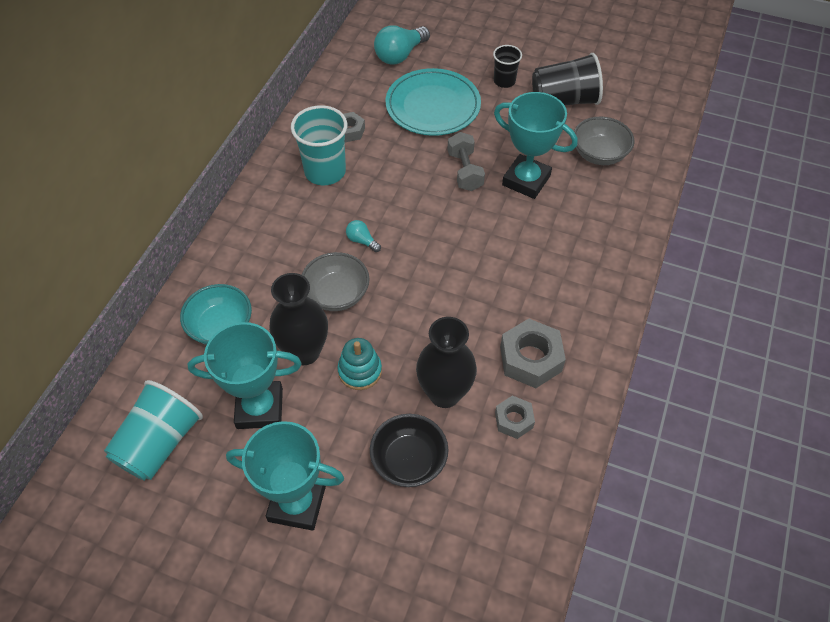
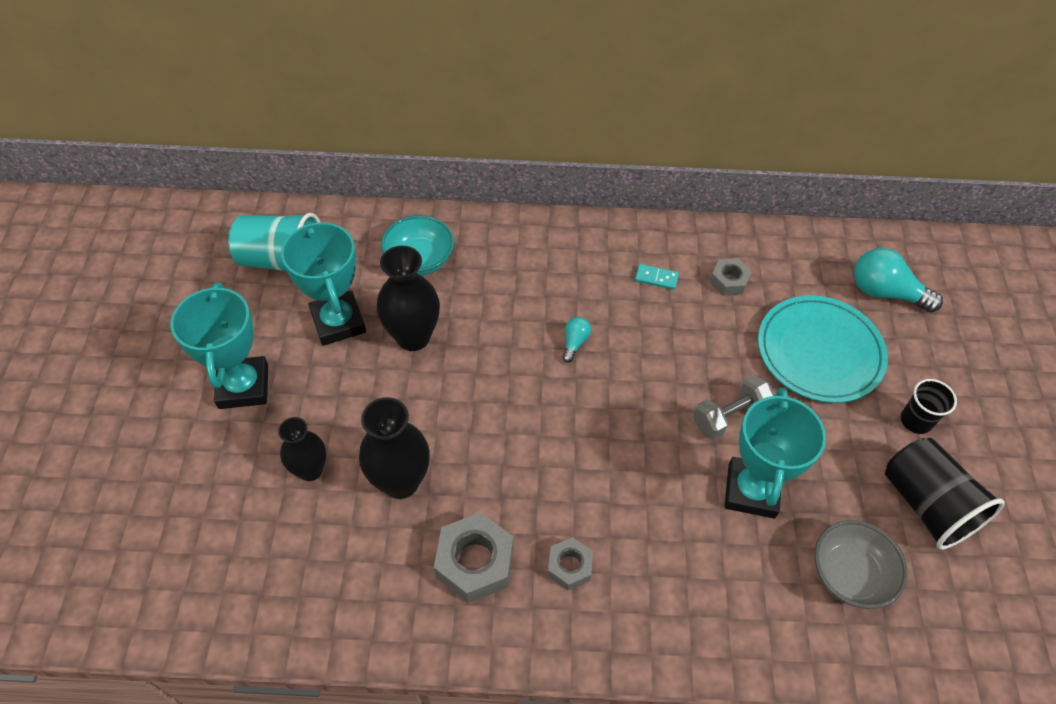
camera: 70 degrees right, 0 degrees up
turquoise cup [291,105,347,185] -> turquoise domino [635,264,679,290]
grey bowl [302,252,370,311] -> none
turquoise stacking toy [337,338,382,390] -> none
black bowl [370,414,448,487] -> black vase [278,417,326,481]
grey nut [495,395,535,439] -> grey nut moved to [548,537,593,590]

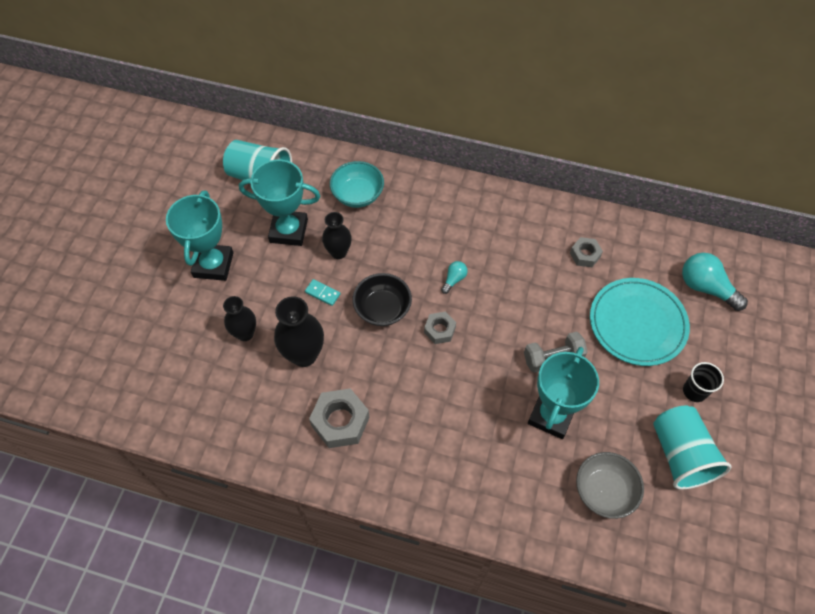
camera: 15 degrees right, 5 degrees up
turquoise trophy [281,221,366,346] -> turquoise trophy turned 75 degrees counterclockwise [239,160,320,246]
black vase [377,246,440,351] -> black vase [322,212,352,259], size x0.65
grey nut [548,537,593,590] -> grey nut moved to [424,312,456,344]
turquoise domino [635,264,679,290] -> turquoise domino moved to [305,279,340,306]
black cup [885,438,1005,550] -> turquoise cup [653,406,731,490]
none -> black bowl [352,273,412,326]

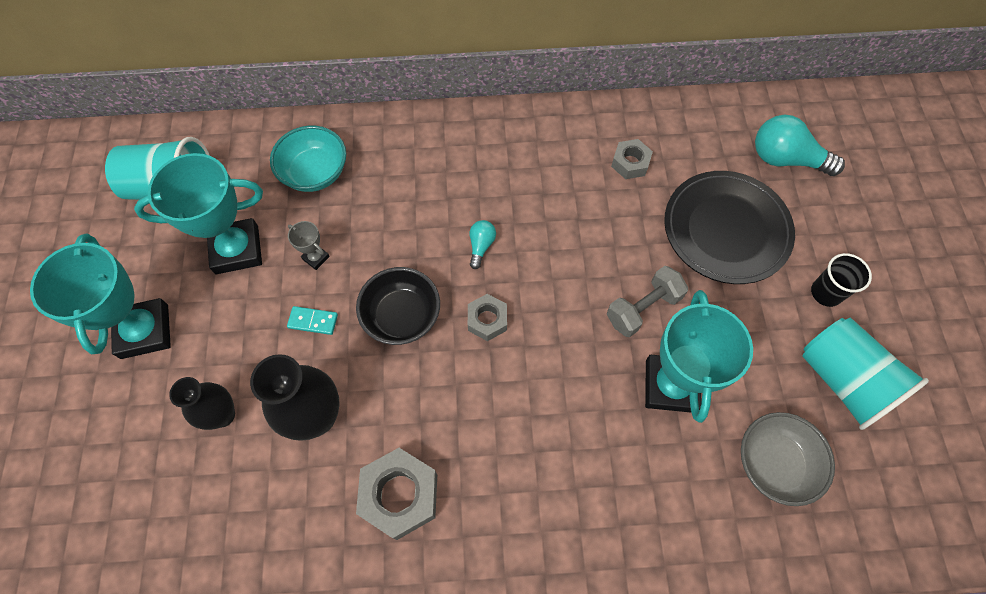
camera: 20 degrees left, 5 degrees up
black vase [322,212,352,259] -> grey trophy [288,221,330,270]
turquoise plate [590,278,690,366] -> black plate [664,171,795,284]

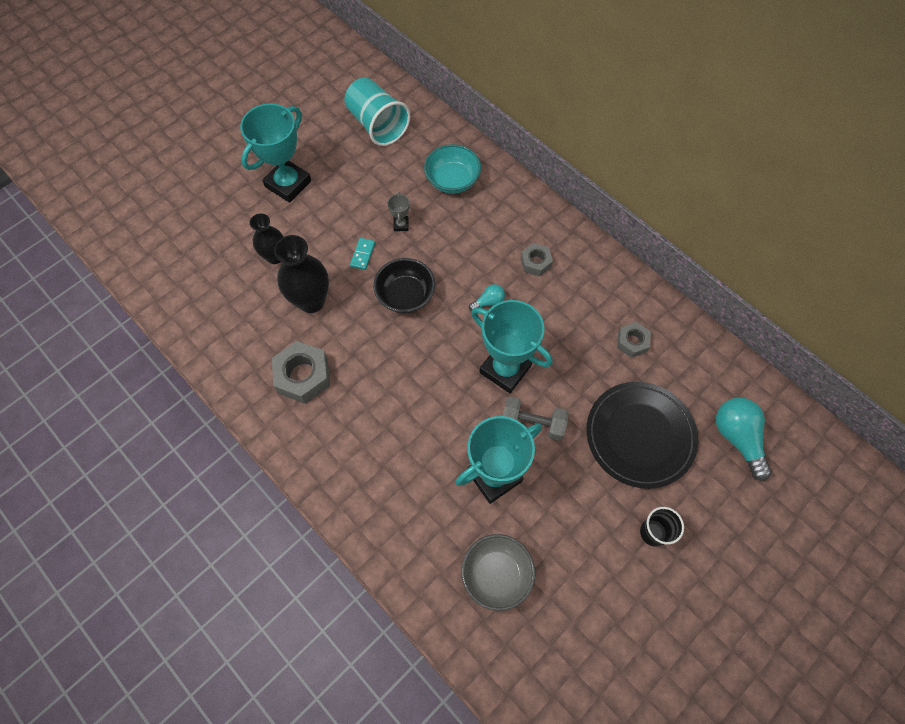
camera: 50 degrees right, 0 degrees up
turquoise trophy [134,153,263,274] -> turquoise trophy moved to [471,300,553,393]
turquoise domino [287,306,338,335] -> turquoise domino turned 45 degrees clockwise [350,238,375,270]
grey nut [468,294,507,341] -> grey nut moved to [521,243,553,277]
turquoise cup [802,318,929,430] -> none

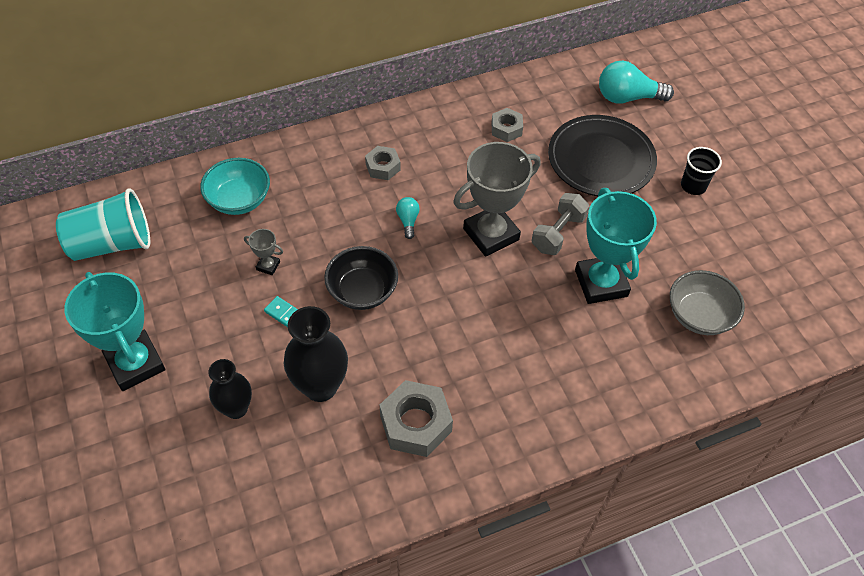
camera: 70 degrees left, 10 degrees down
turquoise trophy [471,300,553,393] -> grey trophy [453,142,541,257]

